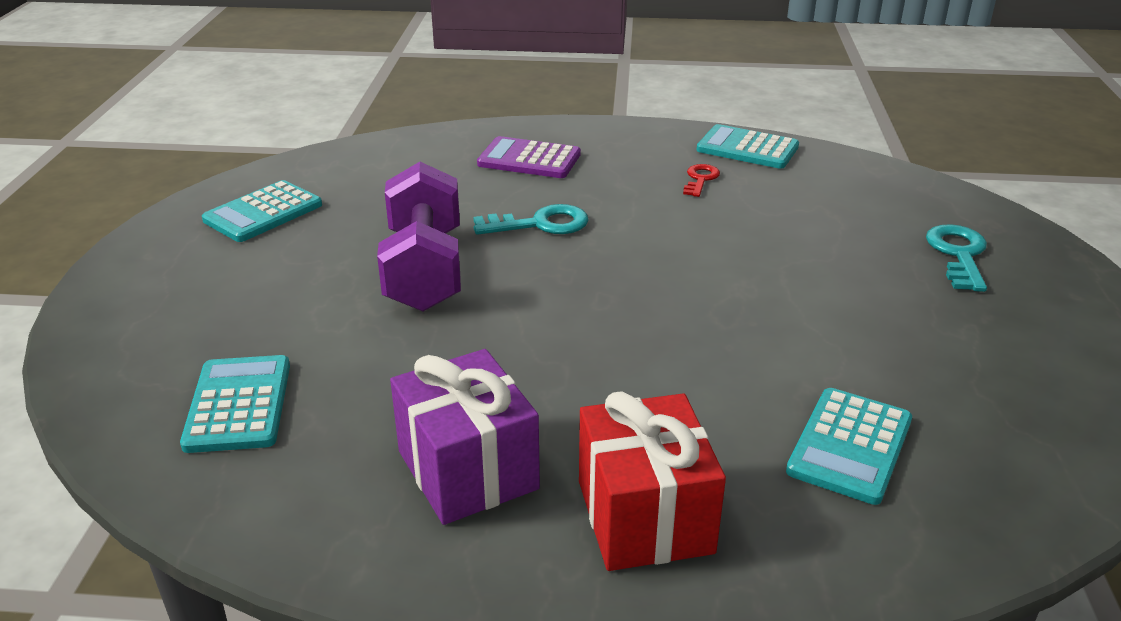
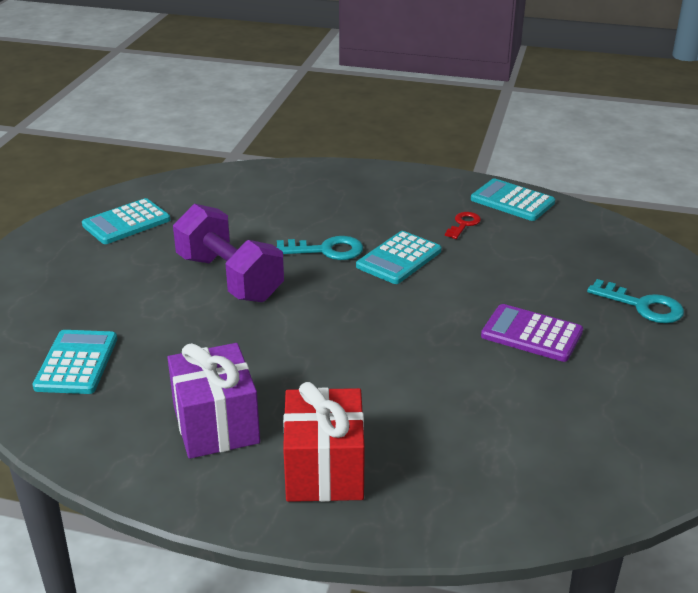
camera: 10 degrees right, 0 degrees up
purple dumbbell [377,162,461,311] -> purple dumbbell turned 45 degrees counterclockwise [173,204,284,302]
purple calculator [477,136,581,178] -> purple calculator moved to [481,304,583,362]
turquoise calculator [786,388,912,505] -> turquoise calculator moved to [356,231,441,284]
turquoise key [926,224,987,292] -> turquoise key turned 105 degrees clockwise [587,279,684,323]

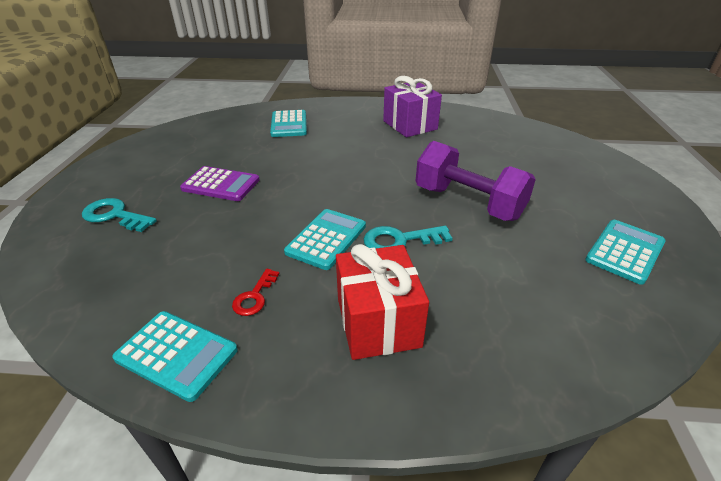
camera: 170 degrees right, 5 degrees up
turquoise calculator [32,330,117,394] -> turquoise calculator moved to [270,110,307,137]
red gift [283,382,365,502] -> red gift moved to [336,244,429,360]

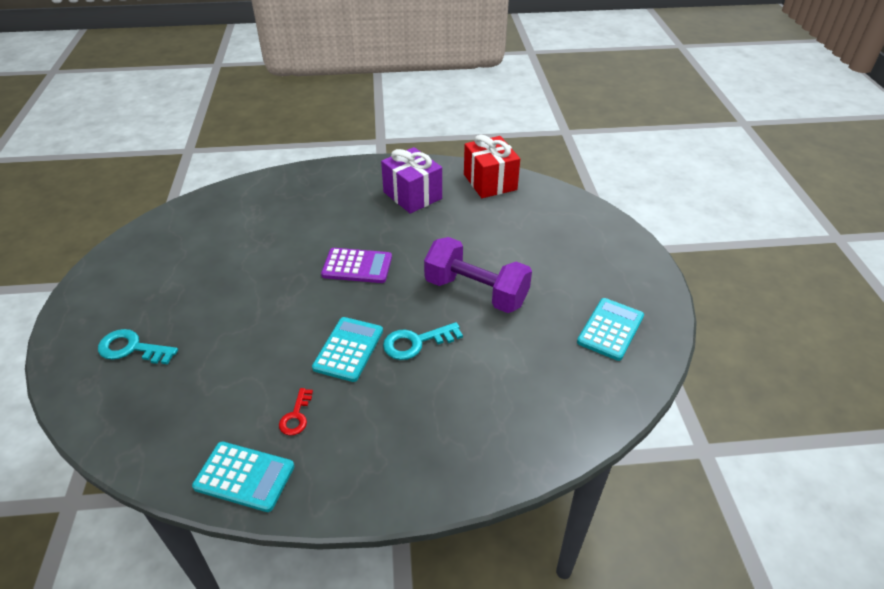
camera: 10 degrees left, 5 degrees up
purple calculator [180,166,259,201] -> purple calculator moved to [321,248,392,283]
turquoise calculator [270,110,307,137] -> none
red gift [336,244,429,360] -> red gift moved to [464,134,520,198]

